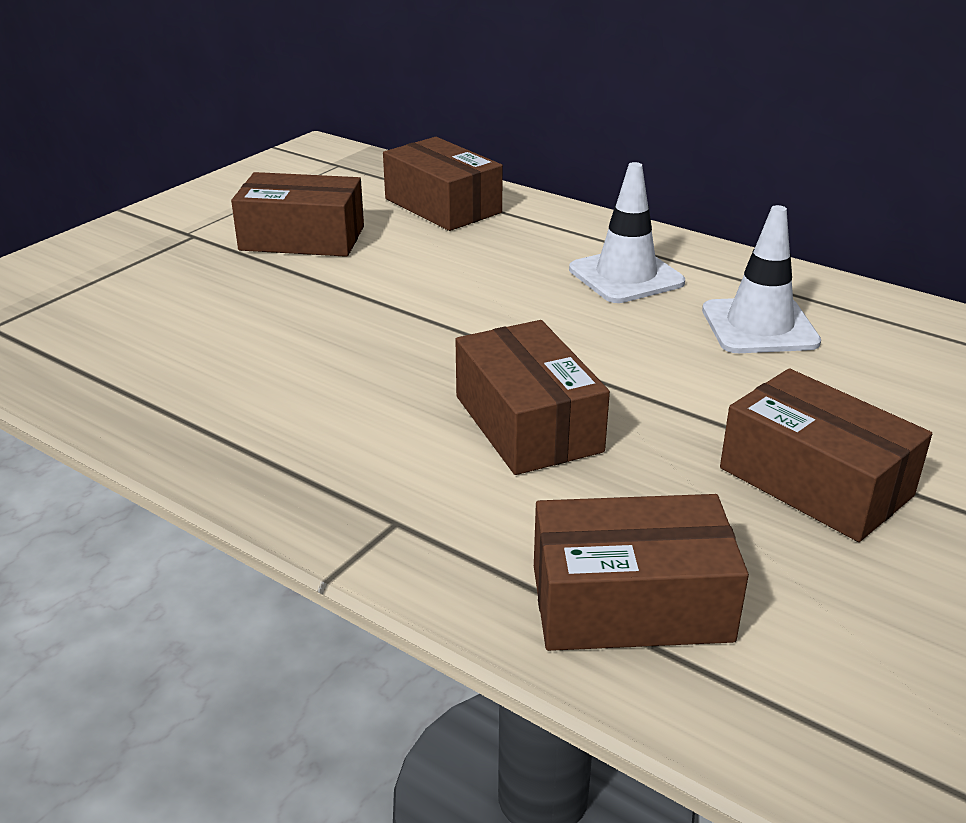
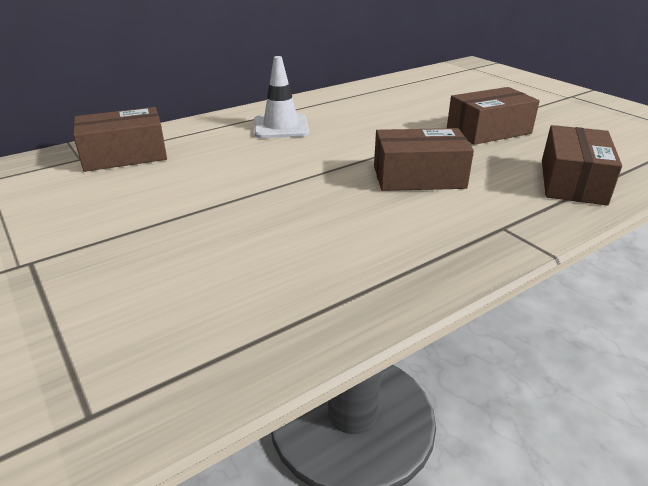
camera: 70 degrees left, 0 degrees up
brown box [231,172,364,257] -> none
white traffic cone [702,205,821,353] -> none

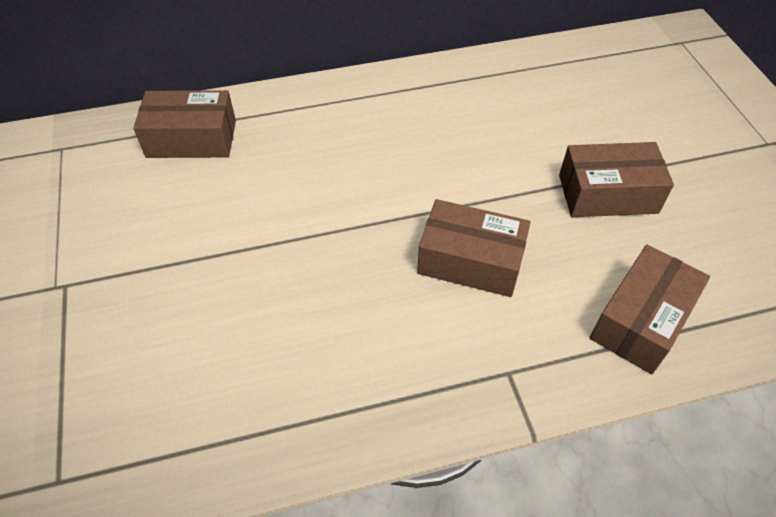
camera: 20 degrees right, 20 degrees up
white traffic cone [254,56,309,138] -> none

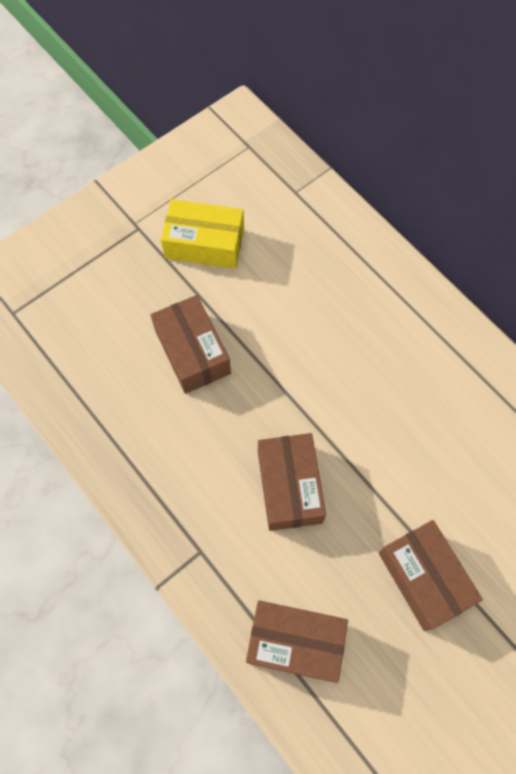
camera: 65 degrees right, 15 degrees up
brown box [133,90,236,158] -> brown box moved to [151,295,231,394]
none -> yellow box [161,199,244,269]

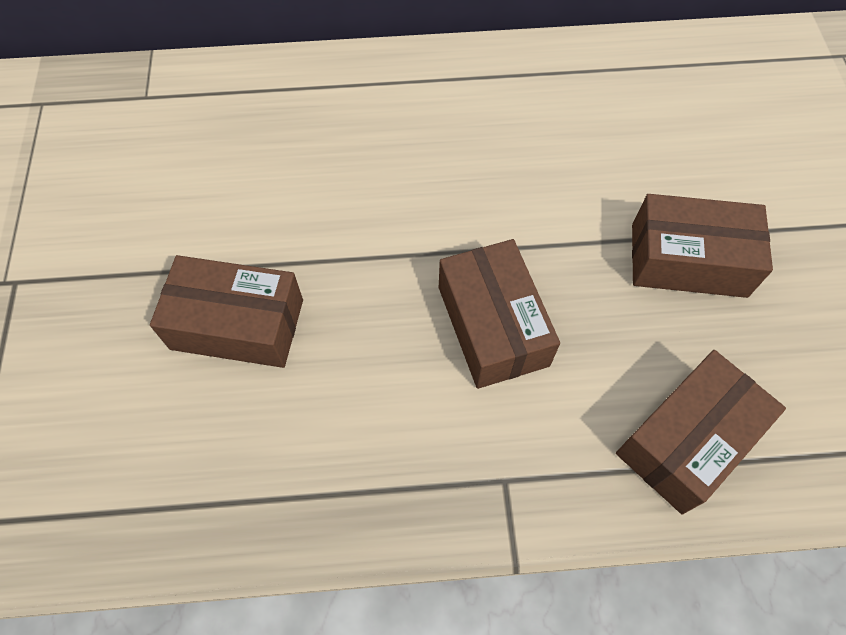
camera: 55 degrees left, 5 degrees down
yellow box [161,199,244,269] -> none
brown box [258,433,326,531] -> brown box turned 45 degrees clockwise [439,239,560,389]

